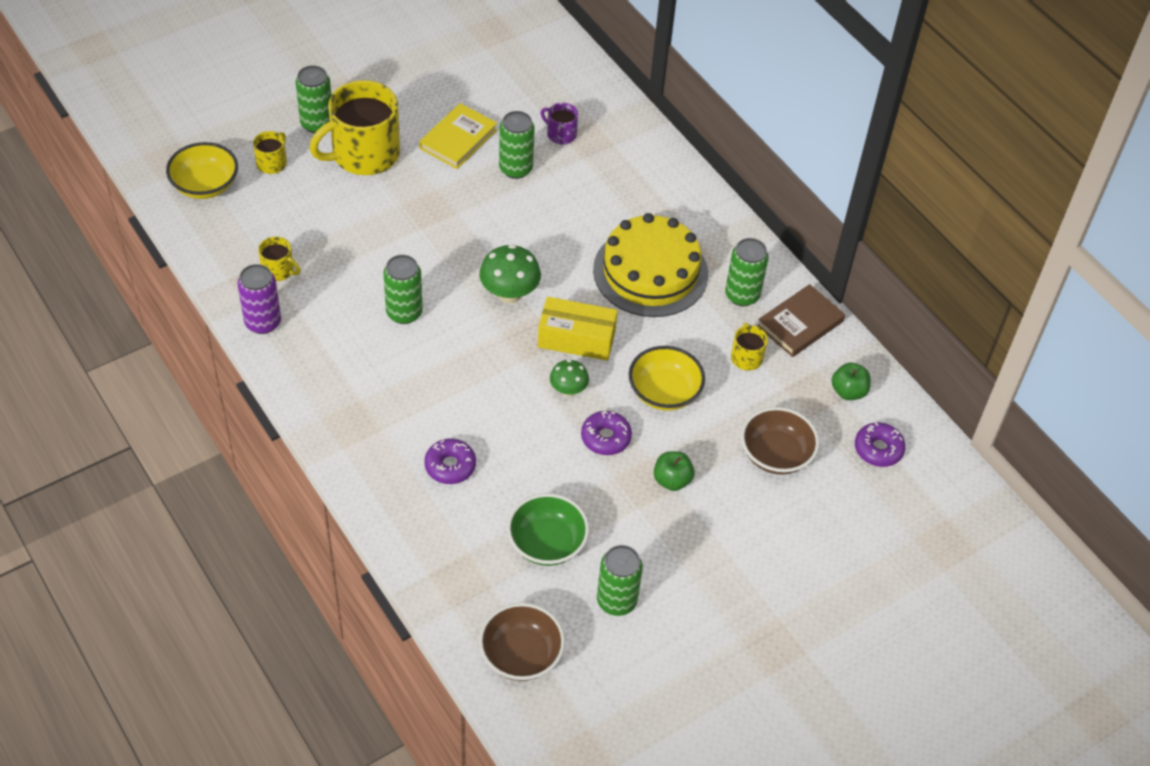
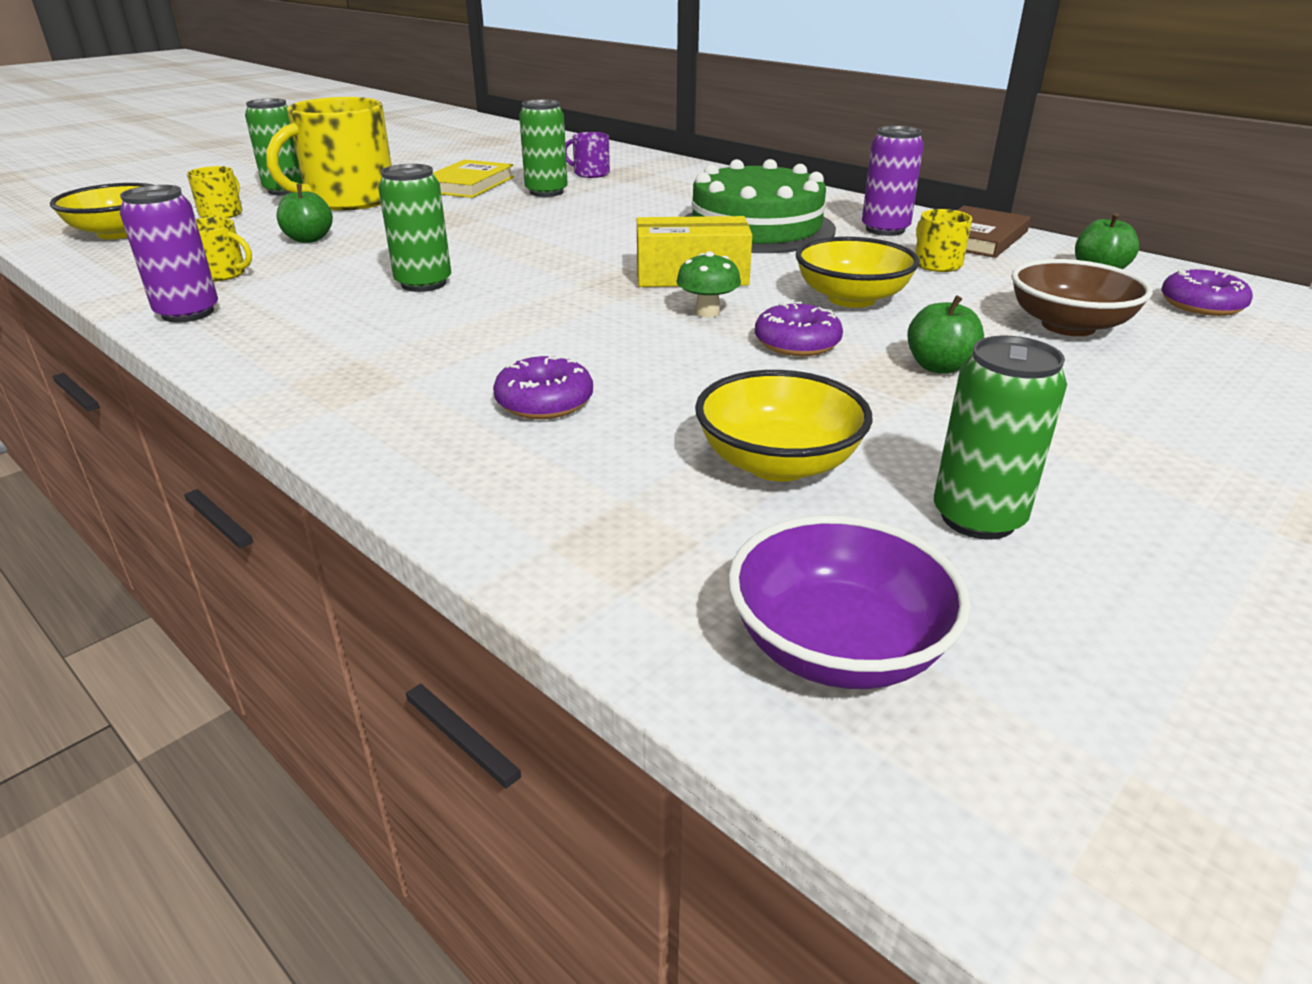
camera: 10 degrees left, 20 degrees down
green mushroom [479,244,541,303] -> none
brown bowl [479,603,565,681] -> purple bowl [728,515,971,689]
green bowl [507,493,589,566] -> yellow bowl [695,370,873,482]
yellow cake [593,213,708,317] -> green cake [684,159,836,253]
green can [725,238,769,306] -> purple can [862,126,924,236]
none -> green apple [276,184,333,243]

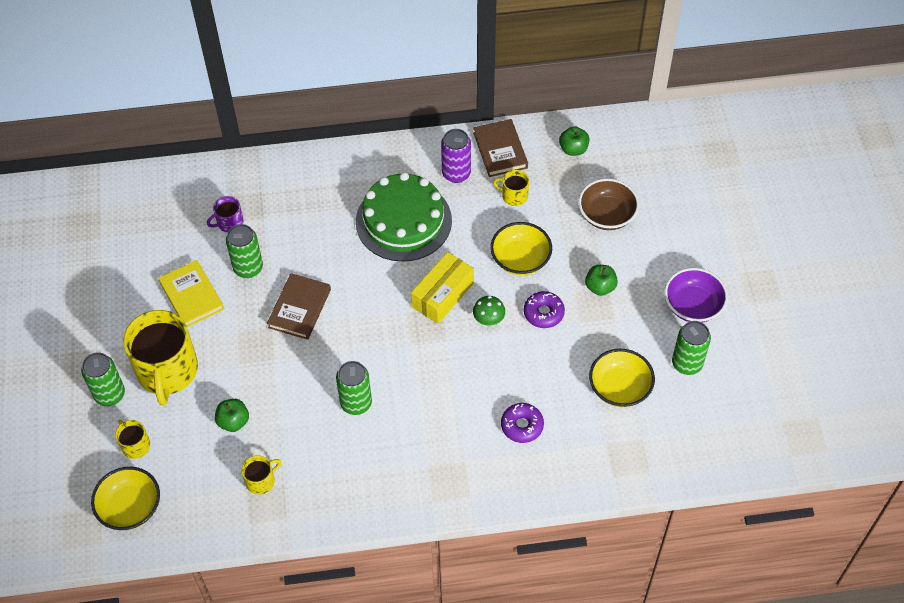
camera: 50 degrees left, 25 degrees up
purple can [120,185,218,323] -> none
purple bowl [728,515,971,689] -> purple bowl moved to [664,268,728,323]
purple donut [1161,268,1253,316] -> none
none -> brown book [267,273,331,340]

